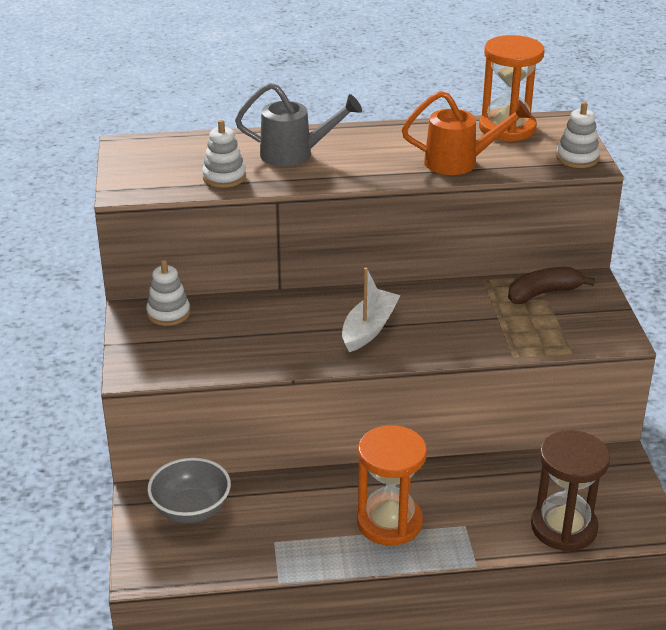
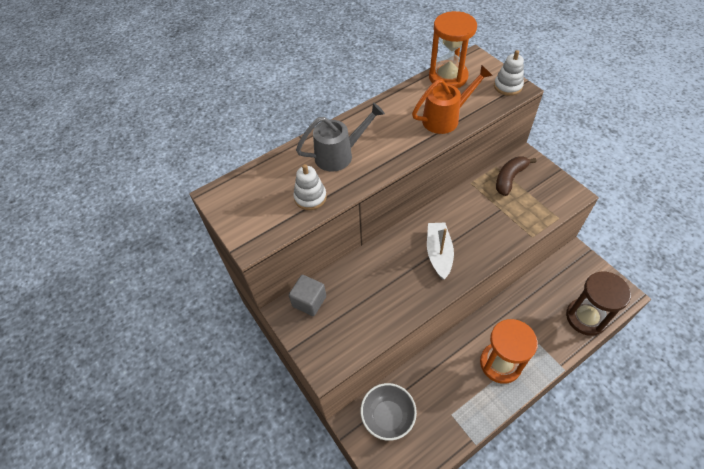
camera: 25 degrees left, 20 degrees up
white stacking toy [146,260,190,326] -> grey cube [289,275,326,316]

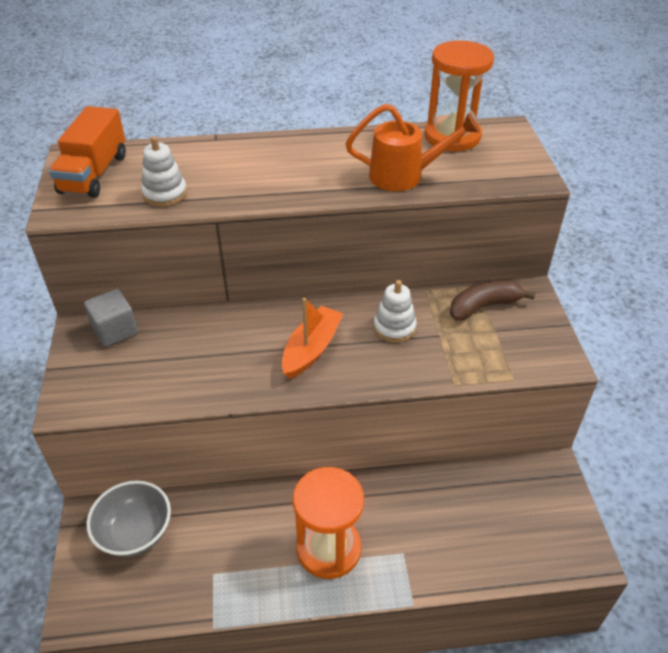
camera: 25 degrees right, 10 degrees down
grey watering can [296,102,385,172] -> none
white boat [427,223,454,280] -> orange boat [282,298,343,379]
white stacking toy [494,50,524,96] -> white stacking toy moved to [373,280,417,343]
brown hourglass [566,272,631,336] -> none
none -> orange truck [49,106,126,198]

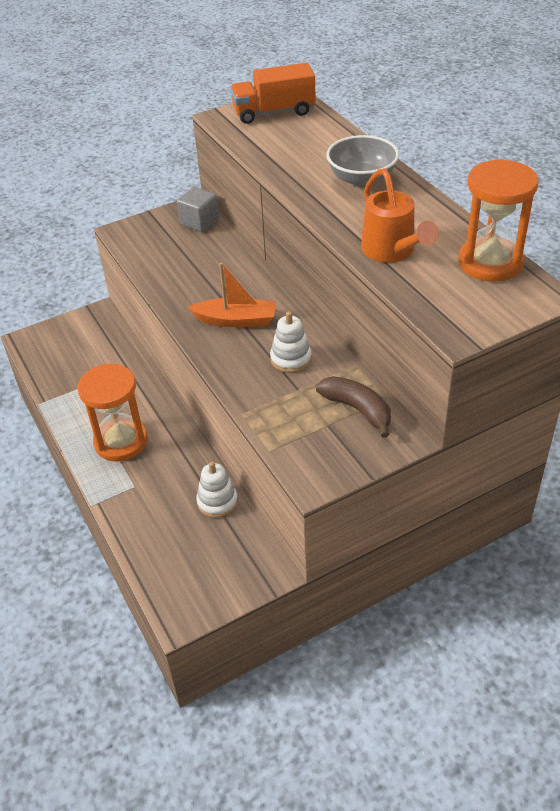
camera: 70 degrees right, 0 degrees up
grey bowl [86,480,171,557] -> grey bowl moved to [326,135,399,187]
white stacking toy [141,136,187,207] -> white stacking toy moved to [196,462,238,518]

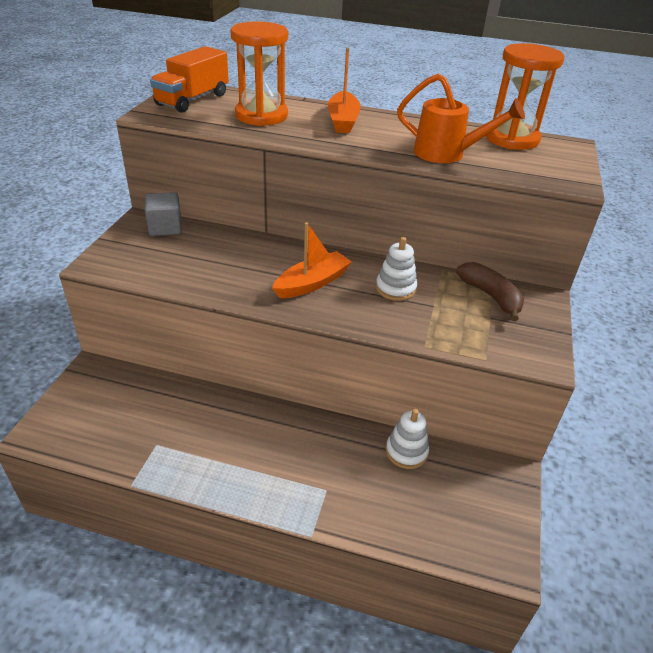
camera: 50 degrees left, 5 degrees down
orange hourglass [78,364,148,461] -> orange hourglass moved to [230,21,288,126]
brown banana [316,376,391,438] -> brown banana turned 60 degrees clockwise [456,262,524,321]
grey bowl [326,135,399,187] -> orange boat [328,47,361,133]

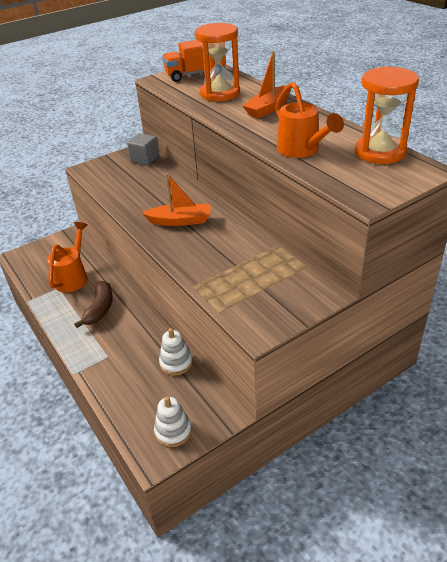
camera: 45 degrees right, 0 degrees up
white stacking toy [376,237,417,301] -> white stacking toy moved to [154,396,192,447]
brown banana [456,262,524,321] -> brown banana moved to [74,281,113,328]
none -> orange watering can [47,222,88,293]

